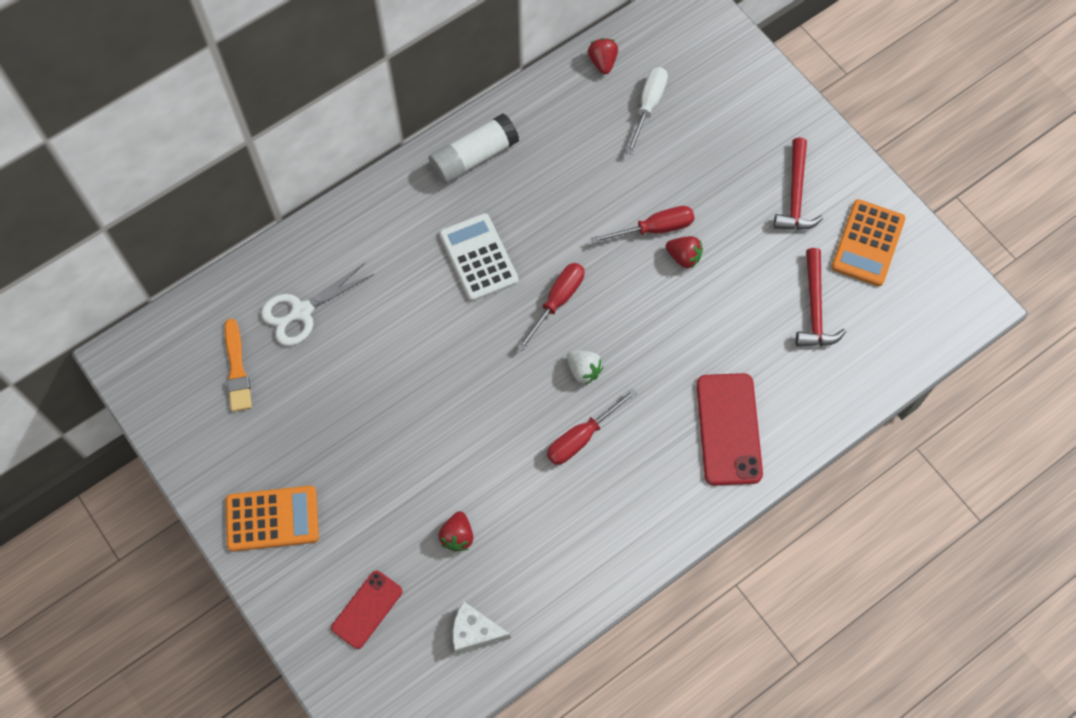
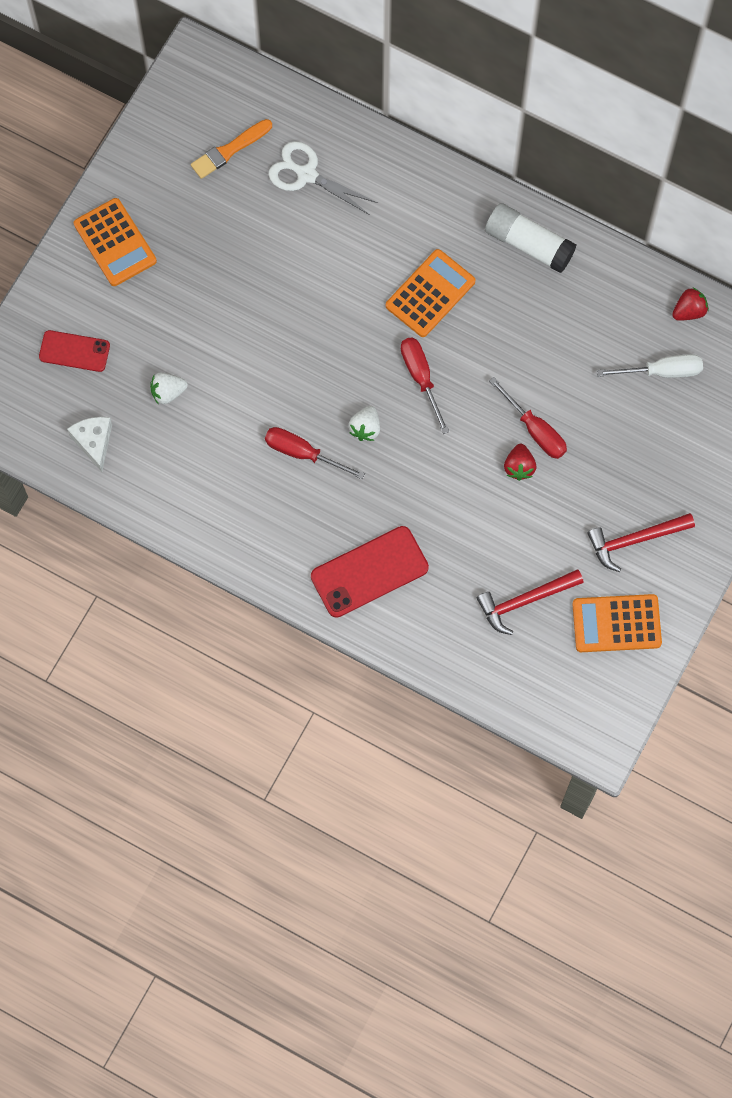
camera: 65 degrees right, 5 degrees up
red strawberry [438,511,473,552] -> white strawberry [150,372,188,405]
white calculator [439,213,519,301] -> orange calculator [386,249,476,337]
red screwdriver [517,263,584,352] -> red screwdriver turned 120 degrees counterclockwise [401,337,449,434]

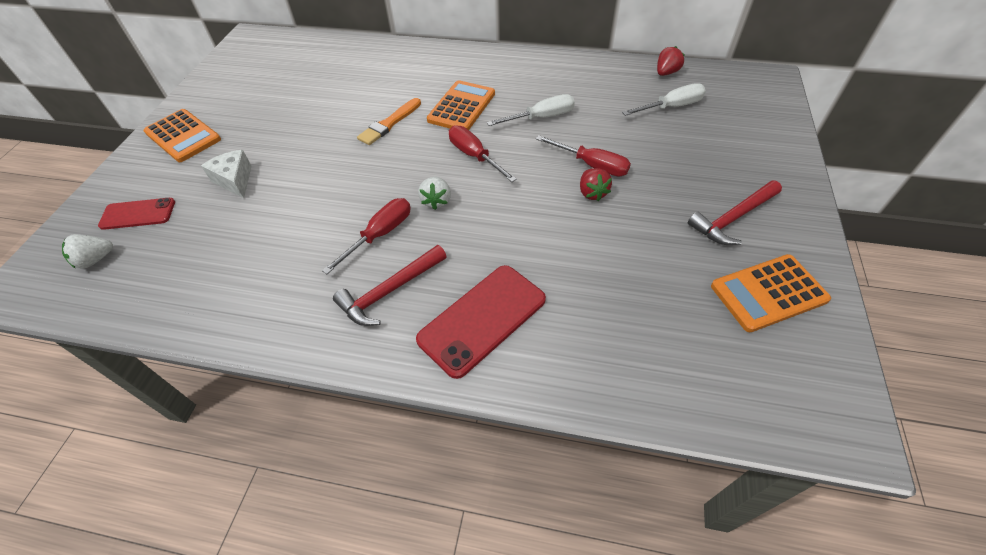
camera: 15 degrees left, 20 degrees down
white cheese [67,417,112,472] -> white cheese moved to [201,150,251,198]
white strawberry [150,372,188,405] -> white strawberry moved to [62,234,113,269]
orange brush [191,119,272,179] -> orange brush moved to [357,98,421,145]
red screwdriver [265,427,365,479] -> red screwdriver turned 120 degrees clockwise [322,198,411,274]
white scissors [268,141,378,215] -> none
red hammer [477,569,584,635] -> red hammer moved to [333,245,447,326]
white glue stick [485,203,577,273] -> none
none -> white screwdriver [487,94,575,126]

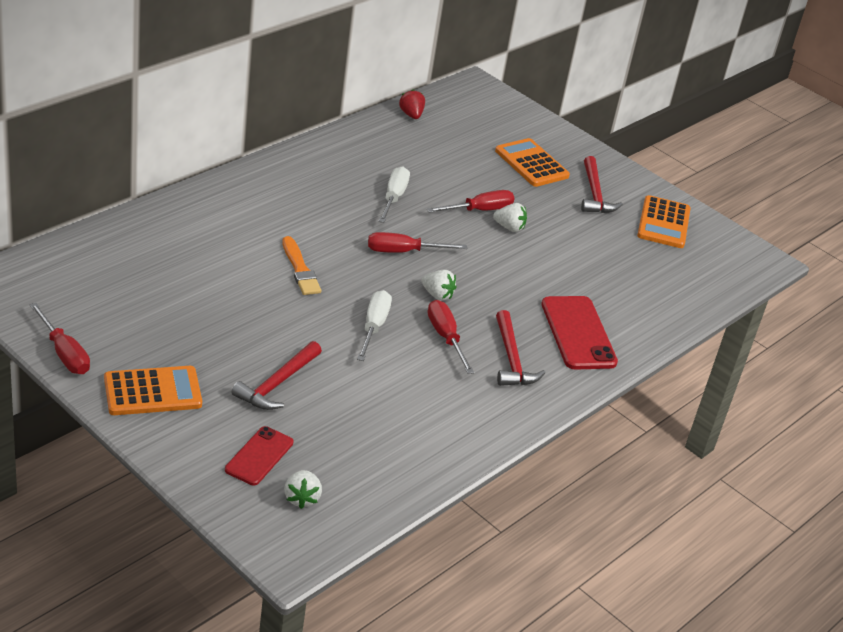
camera: 65 degrees left, 15 degrees down
white cheese [201,150,251,198] -> red hammer [232,341,322,410]
orange calculator [427,80,495,130] -> orange calculator moved to [495,138,570,187]
red strawberry [580,168,612,201] -> white strawberry [493,203,527,232]
white screwdriver [622,83,706,116] -> white screwdriver moved to [357,290,392,361]
none -> red screwdriver [29,303,90,374]

